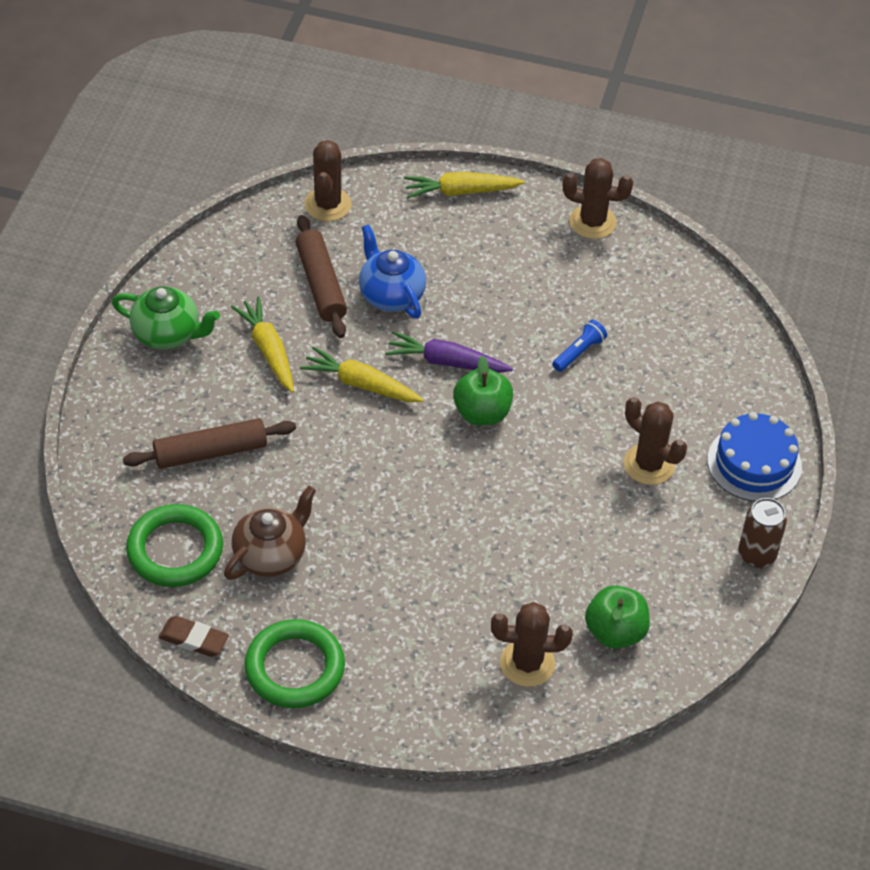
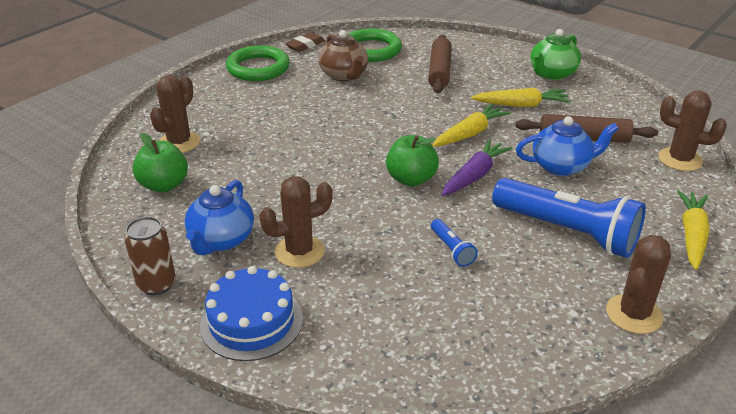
camera: 115 degrees right, 15 degrees down
none -> blue teapot [185,180,254,256]
none -> blue flashlight [492,178,646,258]

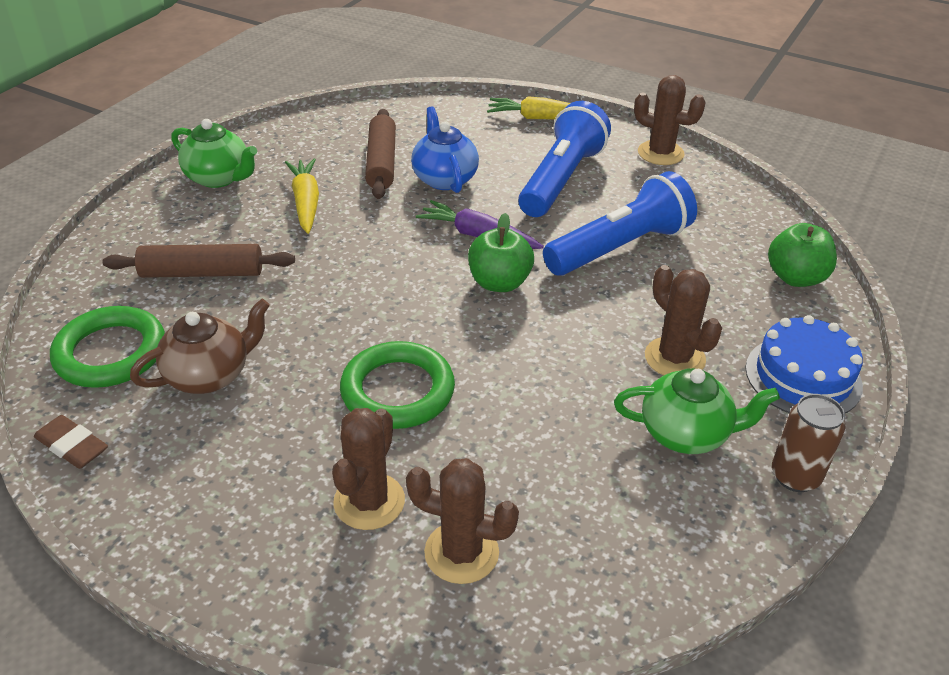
camera: 100 degrees left, 5 degrees up
green apple [133,133,188,193] -> green apple moved to [768,223,837,287]
blue teapot [185,180,254,256] -> green teapot [614,368,780,454]
green ring [226,45,290,81] -> green ring moved to [340,341,455,429]
blue flashlight [431,219,478,267] -> blue flashlight [543,171,697,276], size x2.33
yellow carrot [432,104,511,147] -> none
brown cactus [658,91,727,171] -> brown cactus moved to [332,408,405,530]

